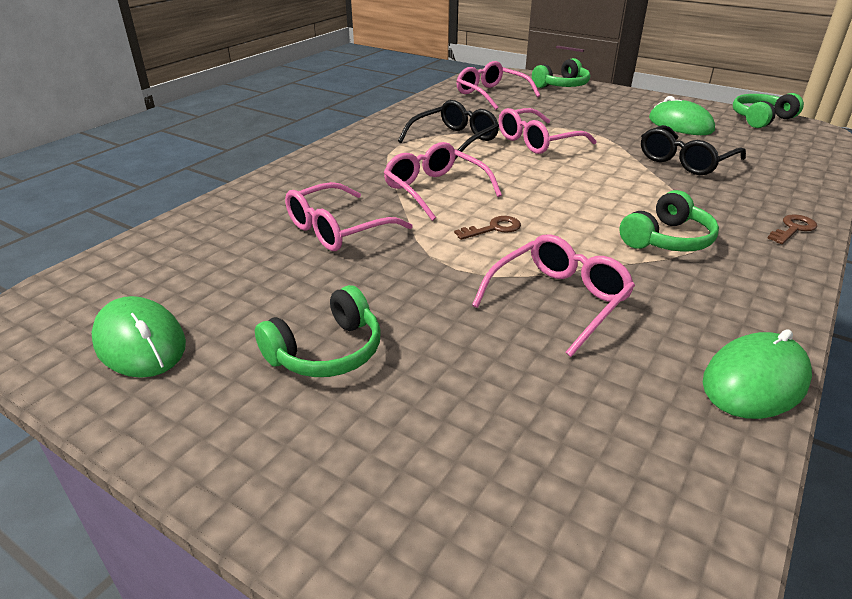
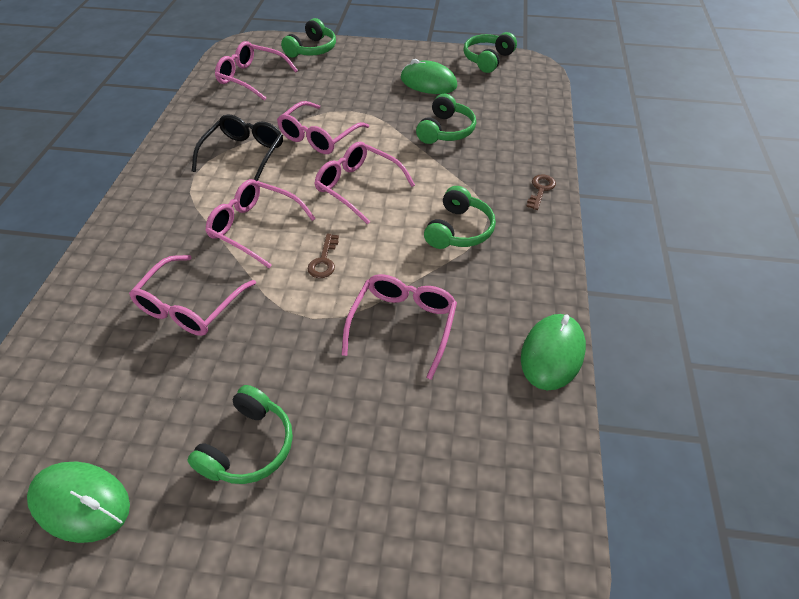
camera: 25 degrees left, 15 degrees up
brown key [454,216,521,240] -> brown key turned 150 degrees clockwise [307,234,339,278]
black glasses [641,125,746,175] -> green headphones [416,94,476,144]
none -> pink glasses [315,142,415,225]

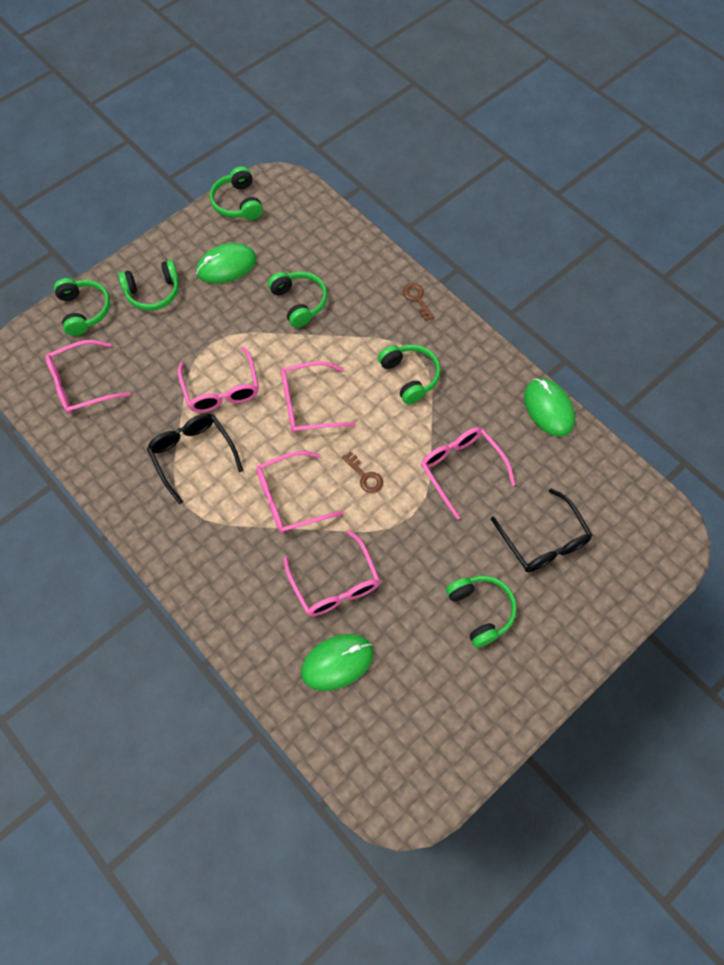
camera: 50 degrees left, 15 degrees up
green mouse [27,462,130,543] -> green mouse moved to [301,634,374,691]
none -> green headphones [118,260,179,311]
none -> black glasses [491,489,593,572]

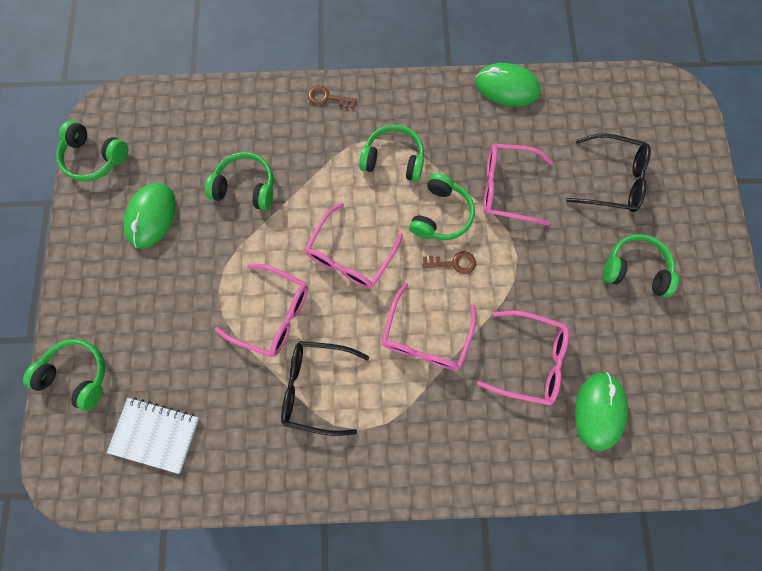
camera: 50 degrees left, 10 degrees up
pink glasses [45,340,131,414] -> white notebook [107,397,199,474]
green headphones [118,260,179,311] -> green headphones moved to [409,173,475,240]

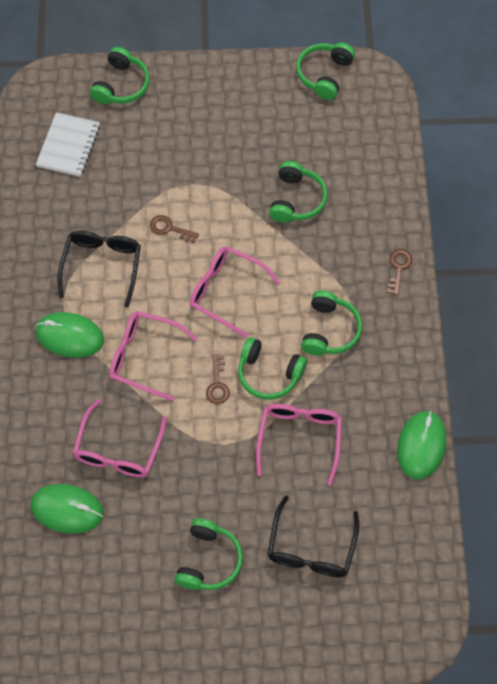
camera: 90 degrees right, 10 degrees down
green mouse [124,183,176,249] -> green mouse moved to [35,312,104,358]
pink glasses [215,264,308,357] -> brown key [150,215,199,243]

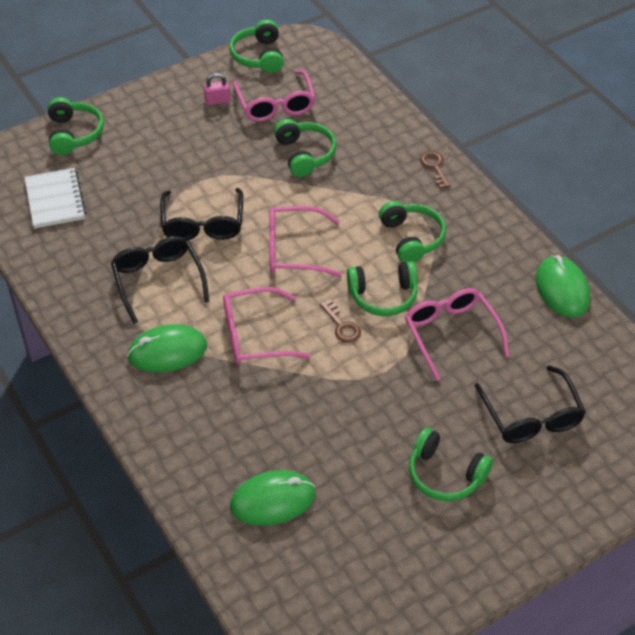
camera: 30 degrees left, 15 degrees down
pink glasses [73,399,167,477] -> pink glasses moved to [233,70,316,122]
brown key [150,215,199,243] -> black glasses [160,188,243,240]
green headphones [175,518,243,590] -> green headphones turned 135 degrees clockwise [409,428,493,501]
none -> pink padlock [204,73,230,105]

